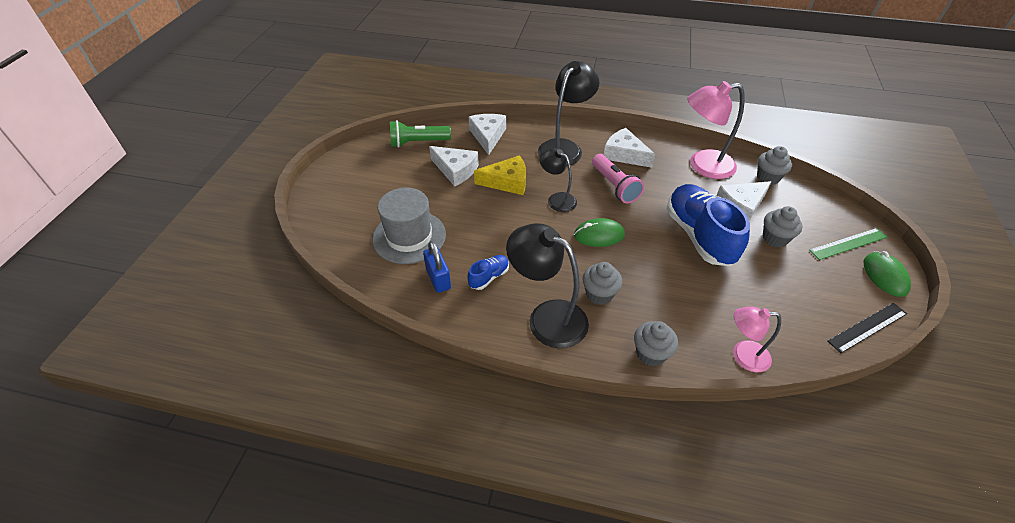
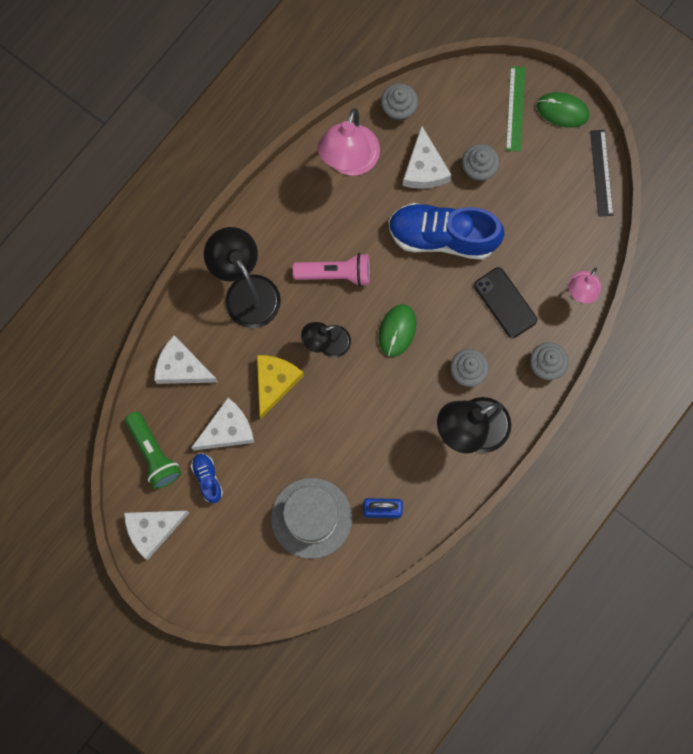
camera: 65 degrees left, 30 degrees up
green flashlight [390,120,451,148] -> green flashlight turned 45 degrees counterclockwise [125,412,182,489]
blue shoe [467,255,509,290] -> blue shoe moved to [191,454,223,503]
white cheese [604,128,655,168] -> white cheese moved to [124,511,189,560]
none -> black phone [474,267,537,338]

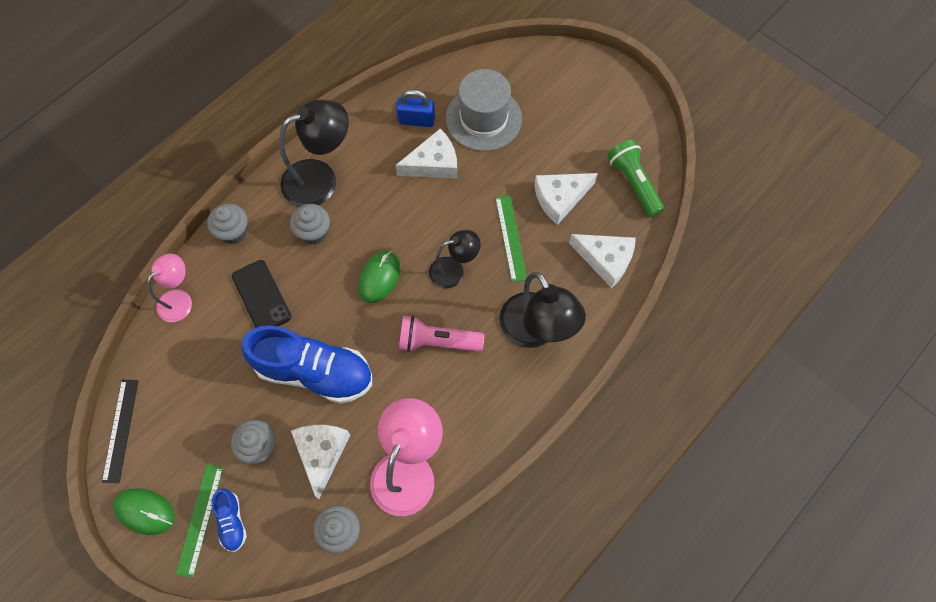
camera: 175 degrees left, 10 degrees down
white cheese [124,511,189,560] -> white cheese moved to [396,129,457,178]
blue shoe [191,454,223,503] -> blue shoe moved to [211,488,247,552]
yellow cheese [257,355,304,419] -> green ruler [495,195,527,282]

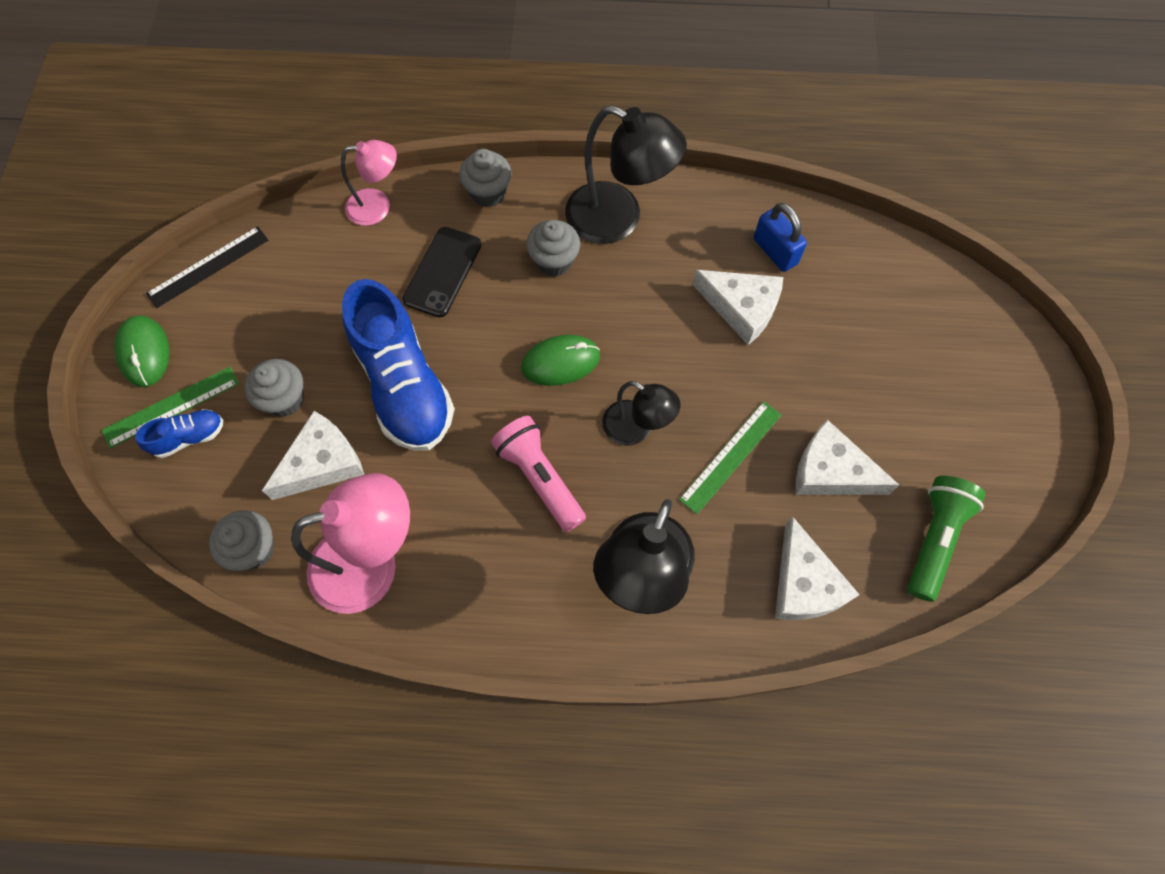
camera: 50 degrees right, 0 degrees up
blue shoe [211,488,247,552] -> blue shoe turned 150 degrees counterclockwise [135,409,223,458]
grey hat [446,69,522,151] -> none

